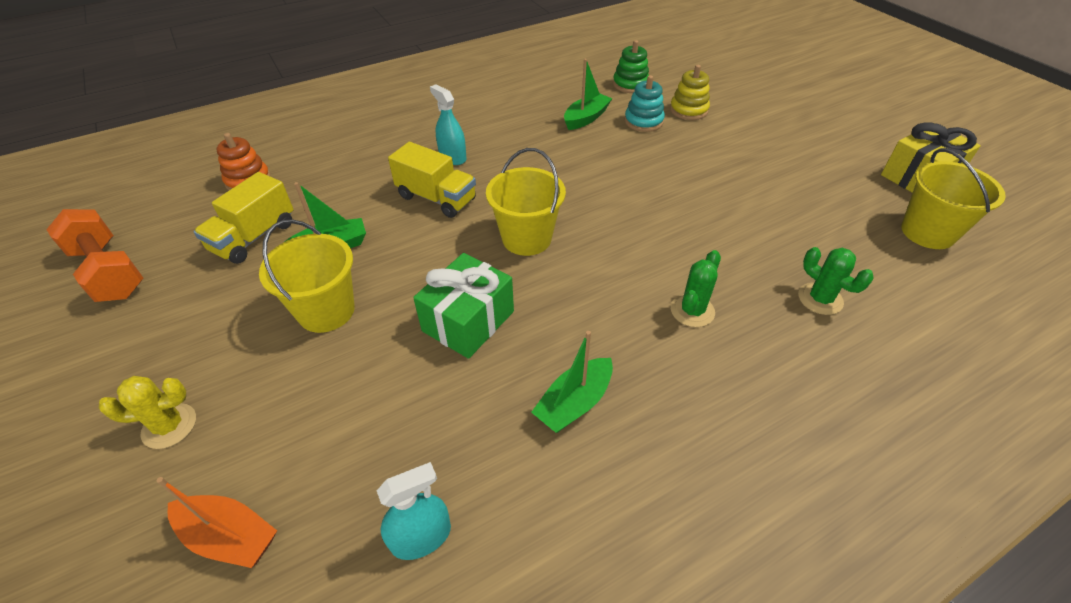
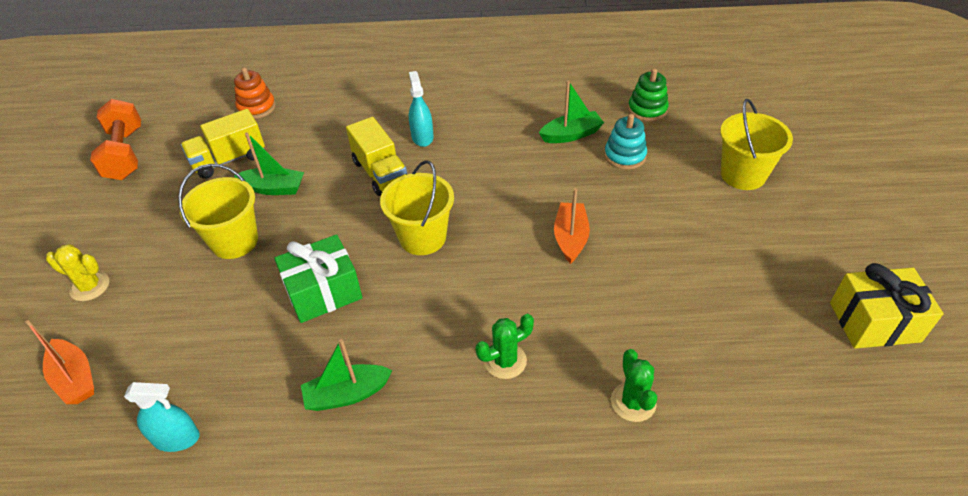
camera: 30 degrees right, 0 degrees up
yellow stacking toy [670,65,710,120] -> none
yellow bucket [901,148,1006,249] -> yellow bucket moved to [720,99,793,190]
none -> orange boat [554,188,590,264]

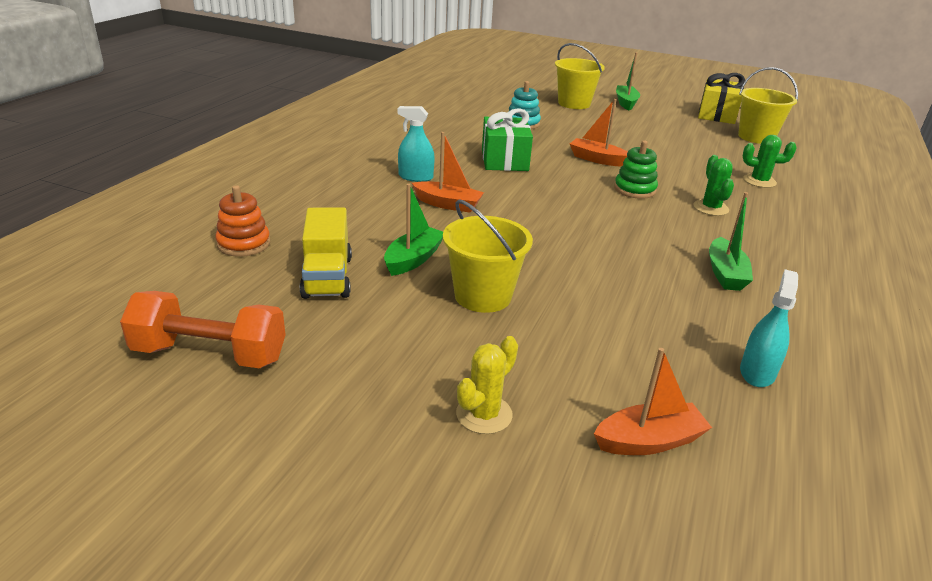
camera: 70 degrees left, 15 degrees down
green gift [274,234,363,323] -> green gift moved to [482,108,533,171]
yellow truck [346,117,408,196] -> orange boat [412,132,484,213]
yellow bucket [380,160,454,255] -> yellow bucket moved to [738,67,798,144]
green boat [539,80,604,143] -> green boat moved to [616,52,640,110]
green stacking toy [628,68,669,122] -> green stacking toy moved to [614,141,658,199]

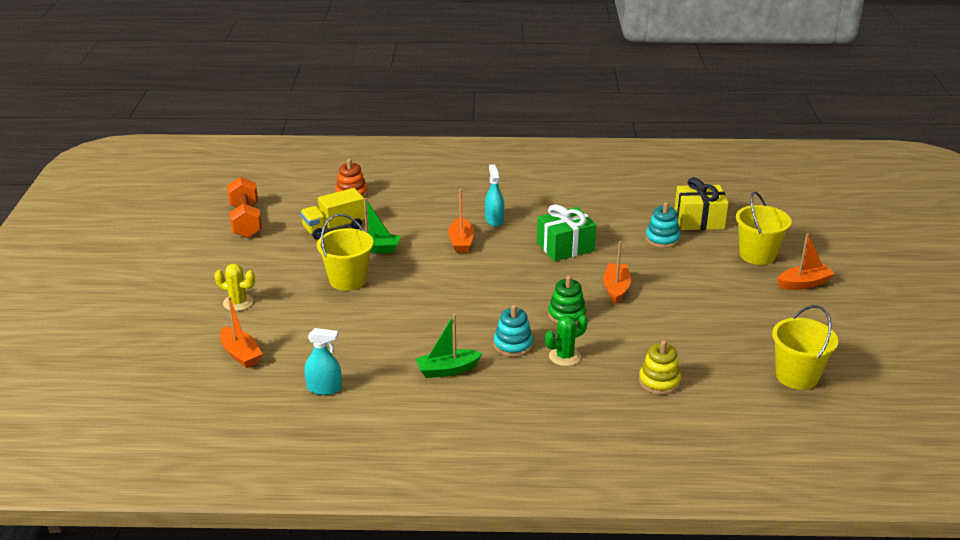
camera: 70 degrees right, 0 degrees up
green boat [616,52,640,110] -> orange boat [777,233,834,290]
yellow gift [698,73,745,124] -> yellow gift moved to [674,177,729,230]
green cactus [743,135,797,188] -> yellow stacking toy [639,340,681,395]
none -> turquoise stacking toy [494,305,533,357]

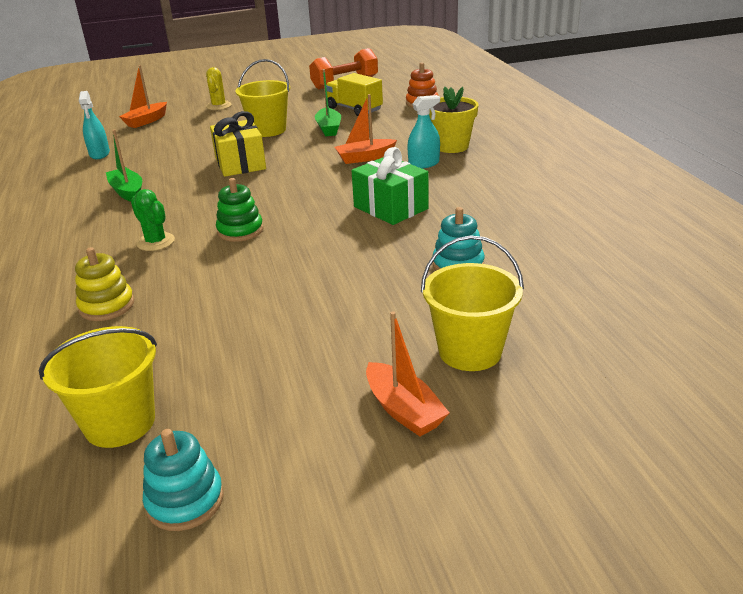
camera: 75 degrees right, 0 degrees up
turquoise stacking toy [494,305,533,357] -> turquoise stacking toy moved to [143,429,224,531]
orange boat [603,241,631,304] -> none
yellow gift [674,177,729,230] -> yellow gift moved to [210,111,266,177]
none -> yellow flower pot [429,86,479,153]

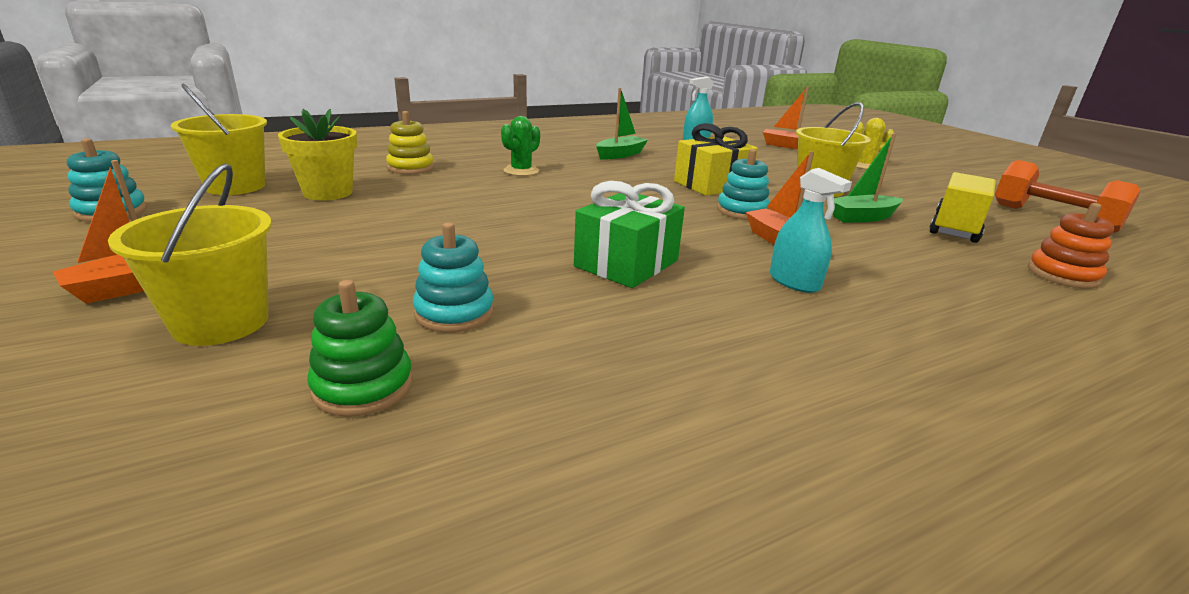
camera: 75 degrees right, 5 degrees down
green stacking toy [216,178,263,242] -> green stacking toy moved to [307,280,413,417]
yellow flower pot [429,86,479,153] -> yellow flower pot moved to [278,109,357,201]
none -> turquoise stacking toy [717,149,770,220]

